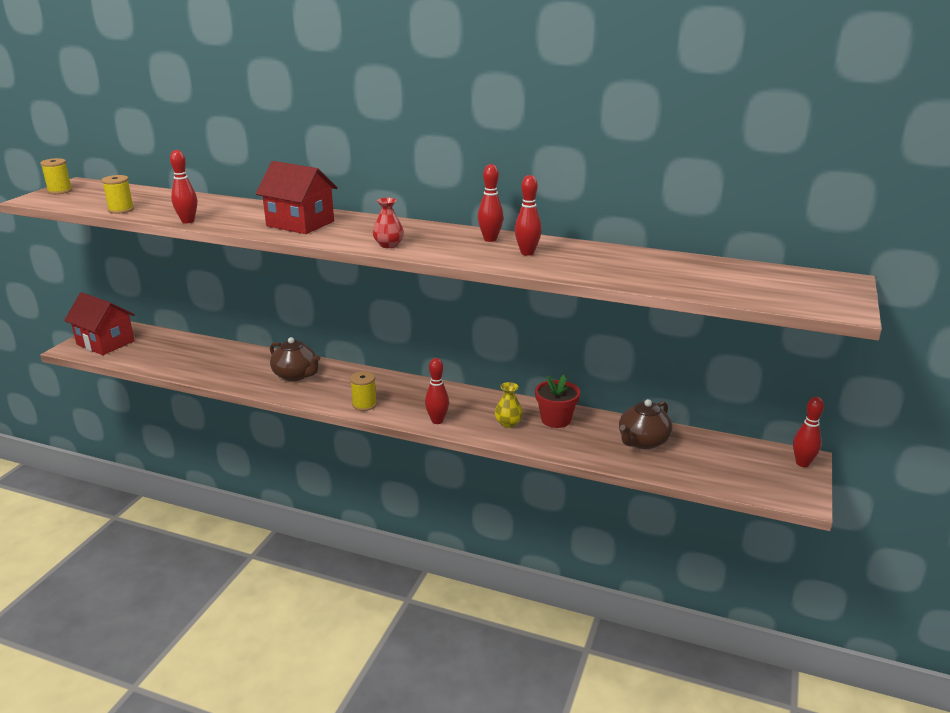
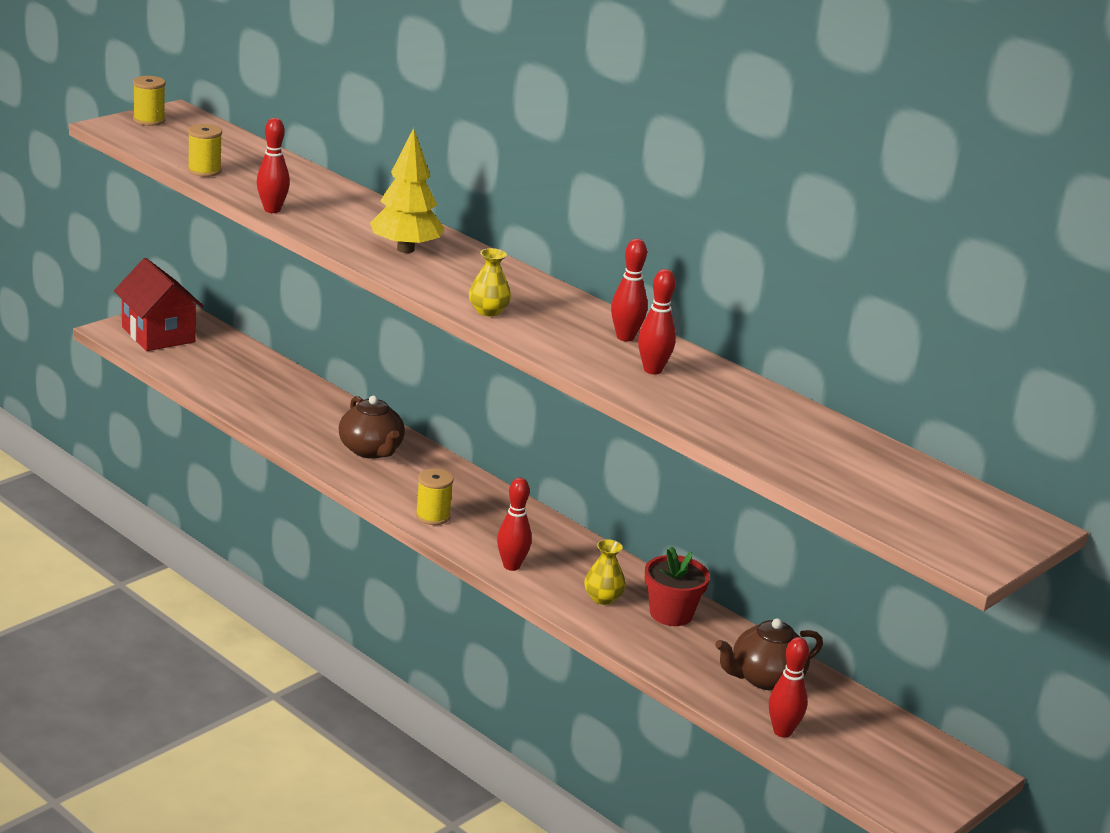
camera: 20 degrees right, 0 degrees up
red house [256,161,338,234] -> yellow tree [370,128,444,253]
red vase [373,198,404,248] -> yellow vase [469,248,511,317]
red bowling pin [793,397,824,467] -> red bowling pin moved to [769,637,809,738]

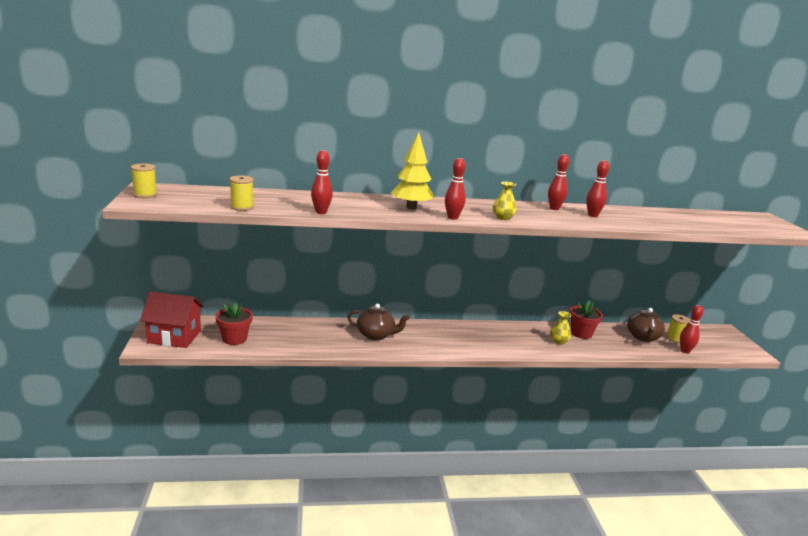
camera: 50 degrees left, 5 degrees down
yellow spool [416,469,453,525] -> yellow spool moved to [666,314,690,343]
red bowling pin [497,478,532,571] -> red bowling pin moved to [445,158,466,220]
none -> red flower pot [215,303,253,345]

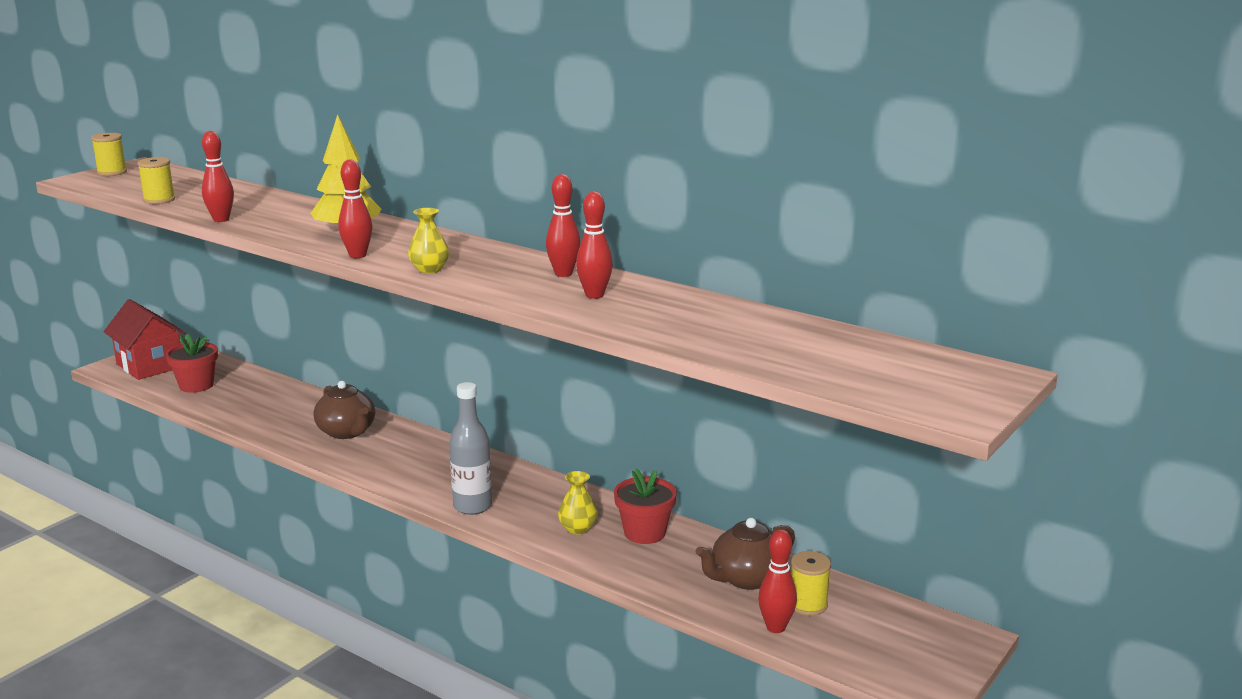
camera: 45 degrees right, 0 degrees up
none -> grey bottle [449,382,492,515]

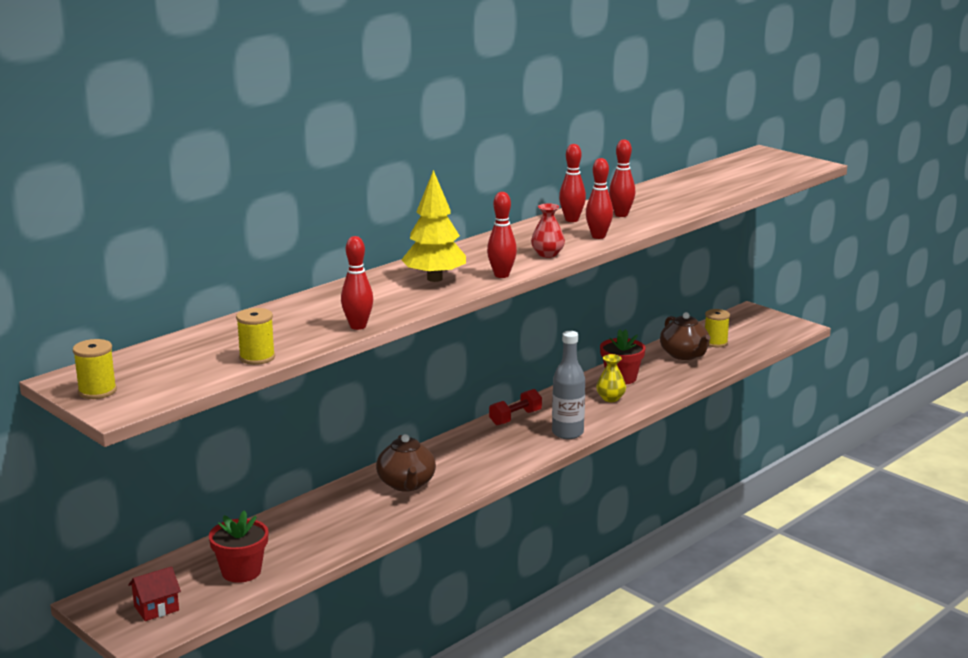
camera: 80 degrees left, 0 degrees up
red house [104,299,186,380] -> red house [128,566,181,621], size x0.52
brown teapot [314,381,375,439] -> brown teapot turned 105 degrees clockwise [376,434,436,492]
yellow vase [408,208,449,273] -> red vase [531,203,565,258]
red bowling pin [758,529,797,633] -> red bowling pin moved to [586,158,613,239]
none -> red dumbbell [489,389,542,425]

